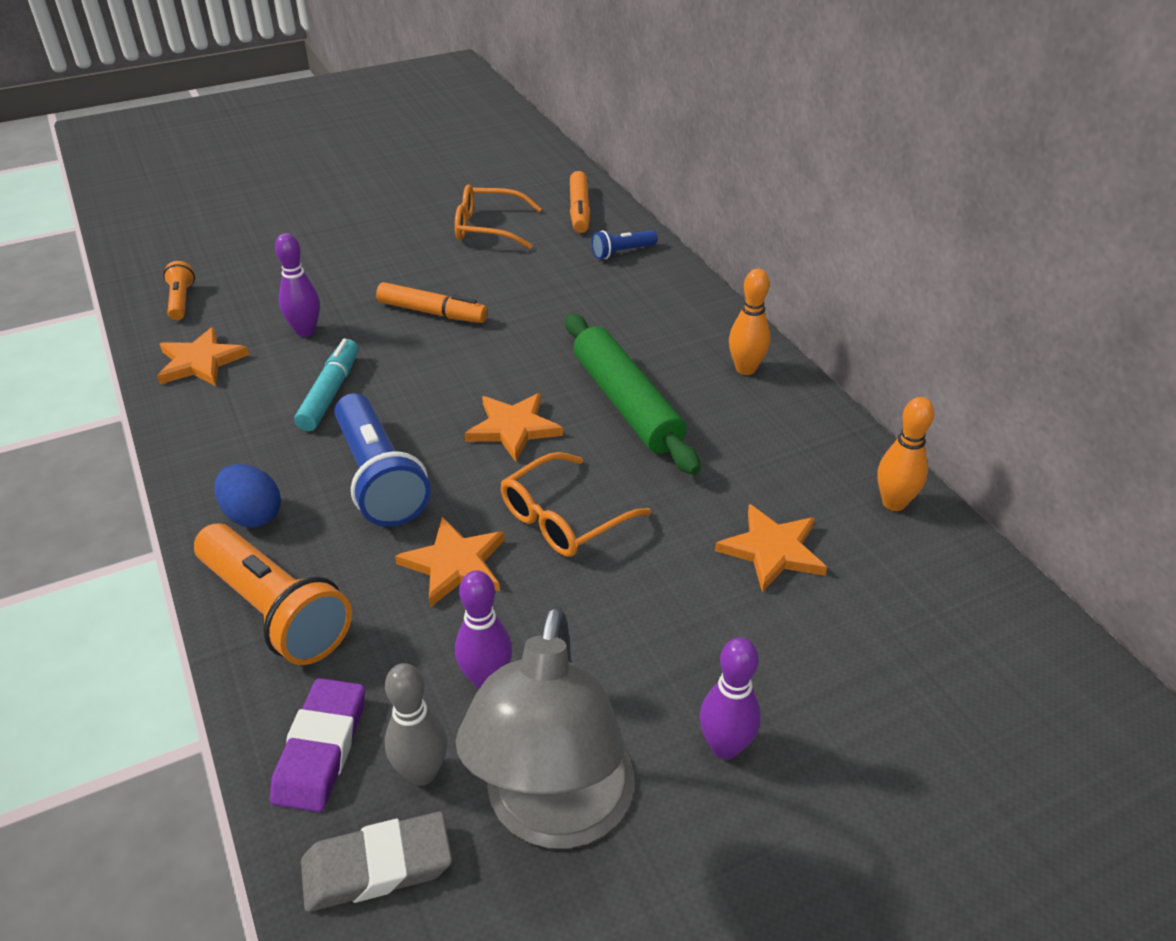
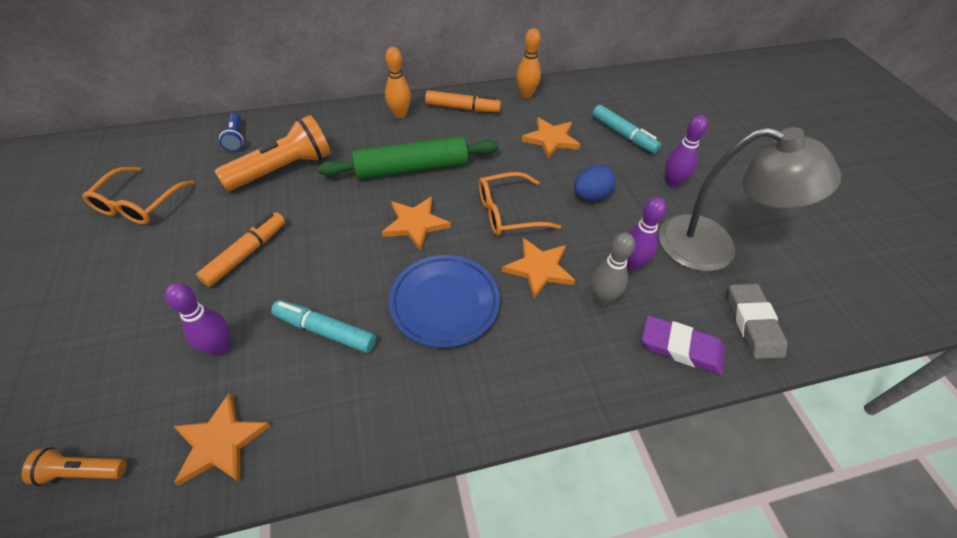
camera: 80 degrees left, 10 degrees up
orange flashlight [194,523,352,665] -> orange flashlight moved to [215,115,331,191]
blue egg [214,464,281,528] -> blue egg moved to [574,165,616,201]
blue flashlight [334,393,431,527] -> blue plate [389,255,500,348]
grey bowling pin [385,663,448,786] -> grey bowling pin moved to [591,233,635,305]
orange glasses [501,452,651,557] -> orange glasses turned 105 degrees clockwise [479,172,561,236]
orange marker [570,171,590,233] -> orange marker moved to [425,90,501,112]
none -> turquoise marker [592,105,661,154]

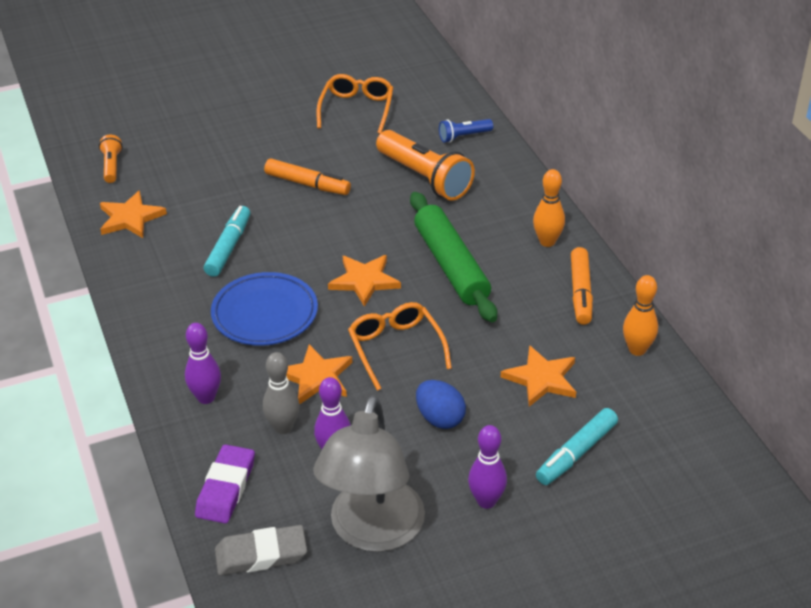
camera: 85 degrees right, 10 degrees down
orange glasses [82,167,194,224] -> orange glasses turned 90 degrees clockwise [317,74,394,134]
purple bowling pin [165,283,230,356] -> purple bowling pin moved to [185,323,221,404]

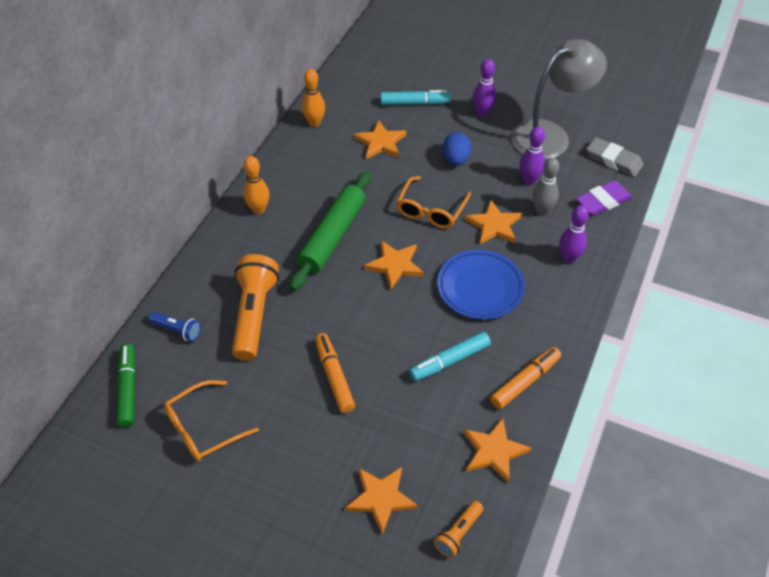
camera: 135 degrees left, 10 degrees up
orange marker [571,247,593,325] -> orange marker moved to [490,347,561,409]
none -> green marker [117,344,136,428]
none -> orange star [345,467,418,534]

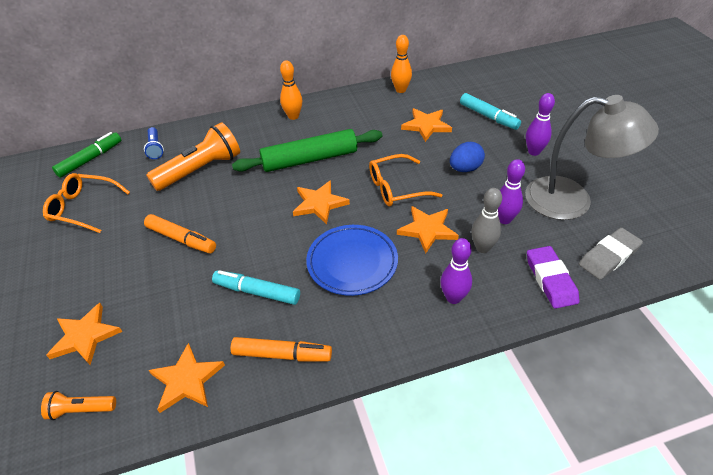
camera: 50 degrees right, 5 degrees down
orange marker [315,333,355,413] -> orange marker turned 90 degrees clockwise [144,214,216,254]
purple eraser [576,180,633,216] -> purple eraser turned 60 degrees clockwise [527,246,580,309]
grey eraser [586,137,644,177] -> grey eraser turned 60 degrees clockwise [579,228,643,280]

